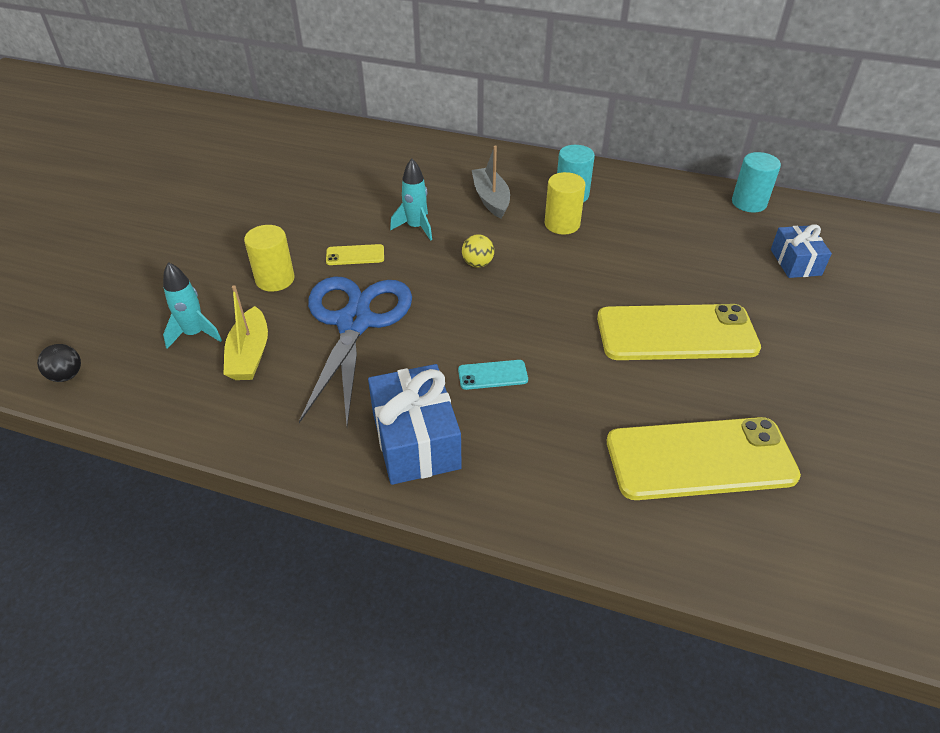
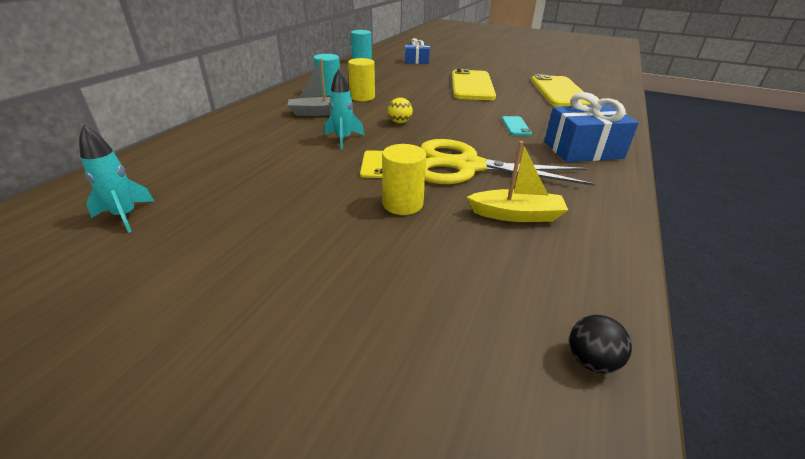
camera: 85 degrees left, 10 degrees down
turquoise rocket [163,262,222,349] -> turquoise rocket moved to [79,125,155,233]
blue scissors [299,276,412,426] -> yellow scissors [421,139,595,186]

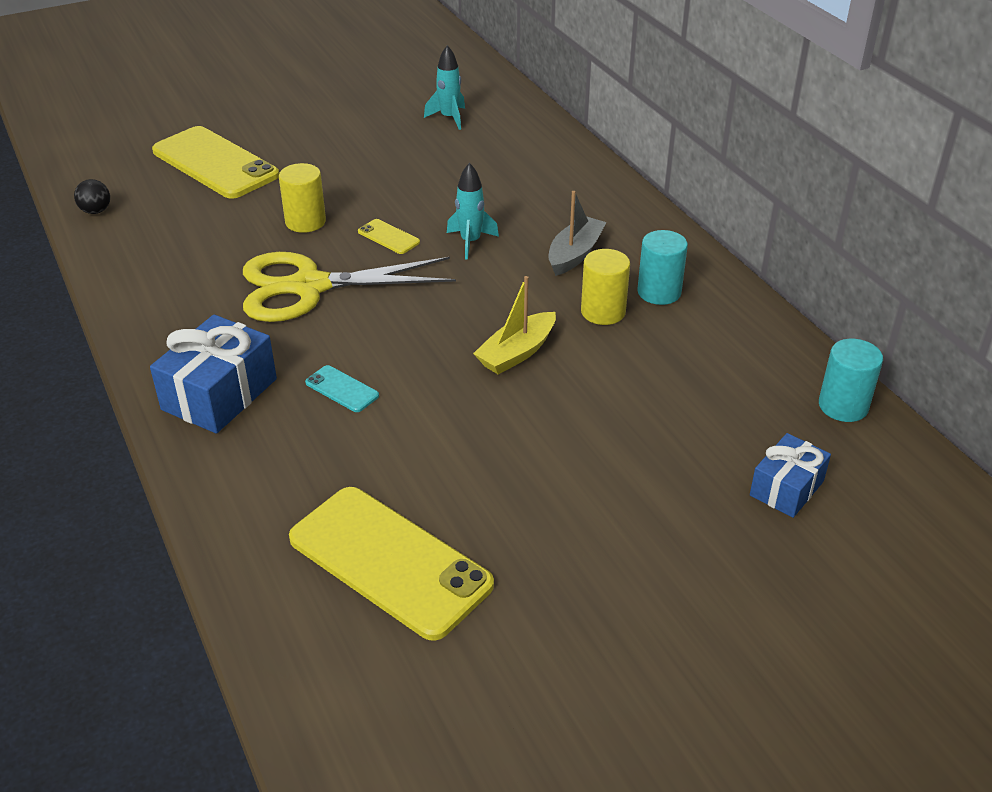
camera: 130 degrees right, 5 degrees up
yellow ball [388,98,413,123] -> none
yellow scissors [421,139,595,186] -> yellow scissors turned 150 degrees counterclockwise [243,252,456,322]
yellow phone [452,69,496,100] -> yellow phone moved to [152,126,279,199]
yellow boat [467,141,568,222] -> yellow boat moved to [473,276,556,374]

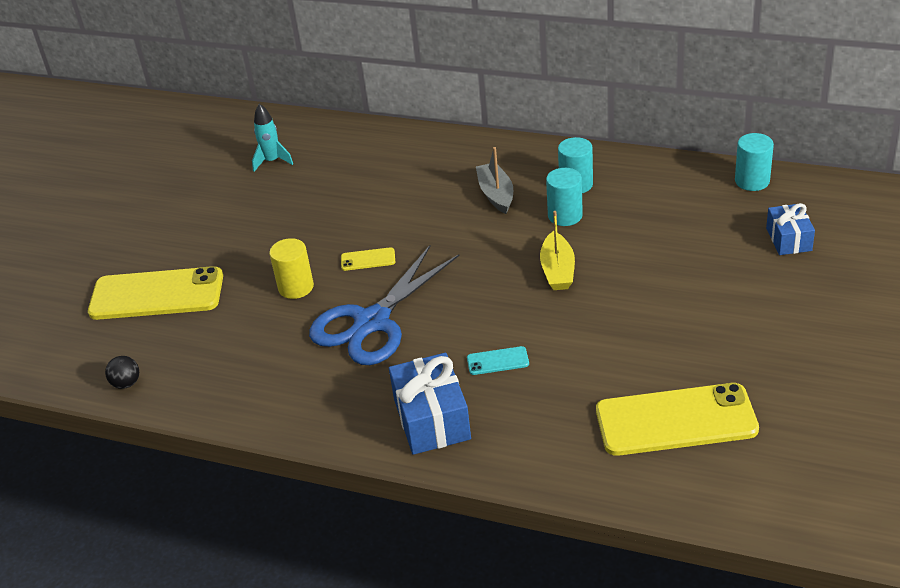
camera: 40 degrees left, 0 degrees up
yellow scissors [243,252,456,322] -> blue scissors [309,245,459,365]
turquoise rocket [447,163,499,260] -> none
yellow cylinder [581,249,630,325] -> turquoise cylinder [546,168,583,226]

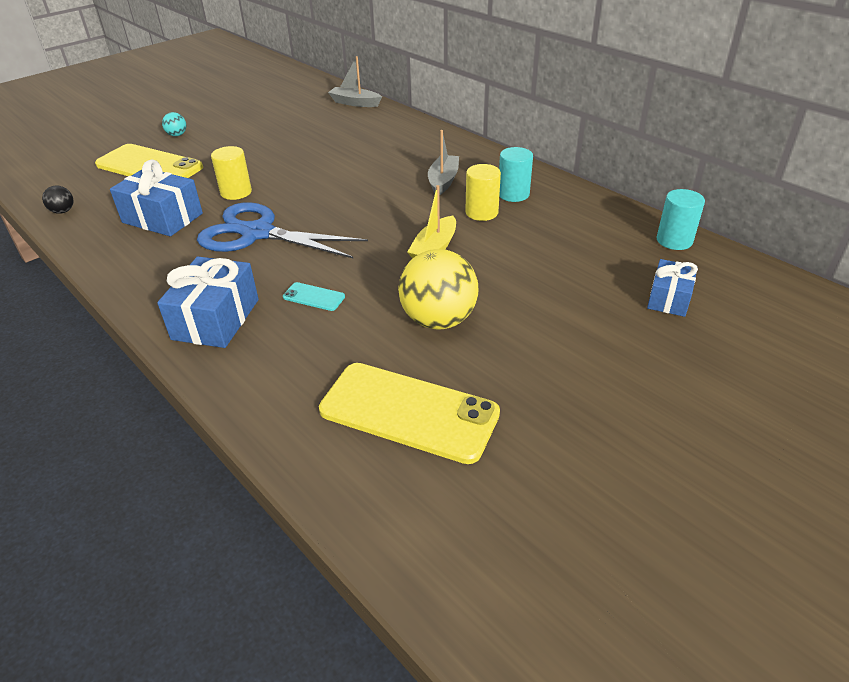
camera: 25 degrees right, 0 degrees up
turquoise rocket [252,103,293,172] -> none
blue scissors [309,245,459,365] -> blue scissors turned 45 degrees clockwise [197,202,368,258]
yellow phone [341,247,395,271] -> none
turquoise cylinder [546,168,583,226] -> yellow cylinder [465,164,501,221]
none -> blue gift [110,160,203,236]
none -> turquoise ball [162,112,186,136]
none -> grey boat [328,56,382,107]
none -> yellow ball [398,249,478,329]

